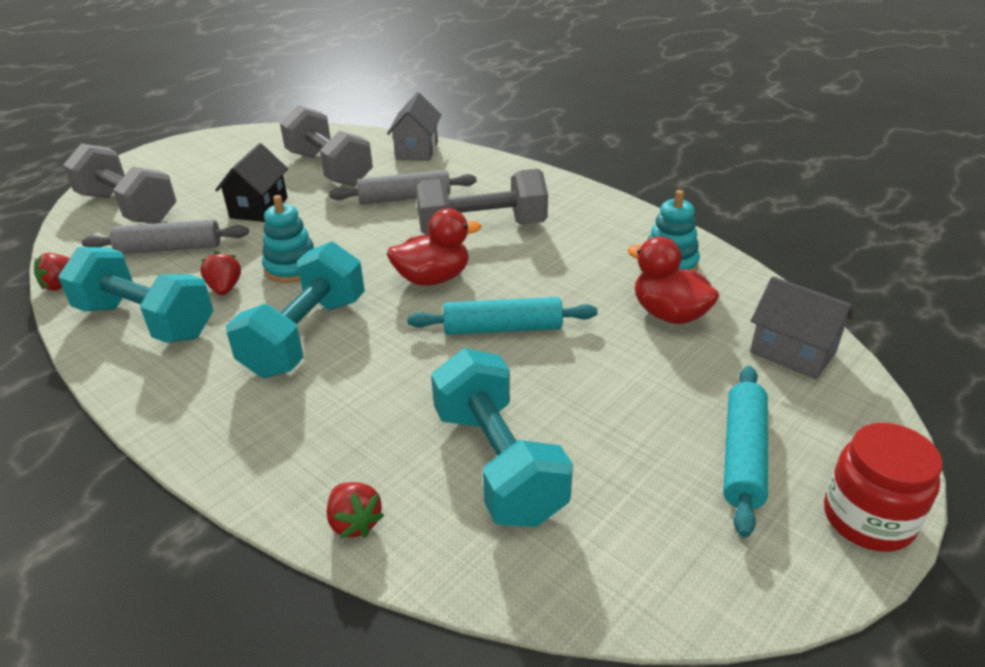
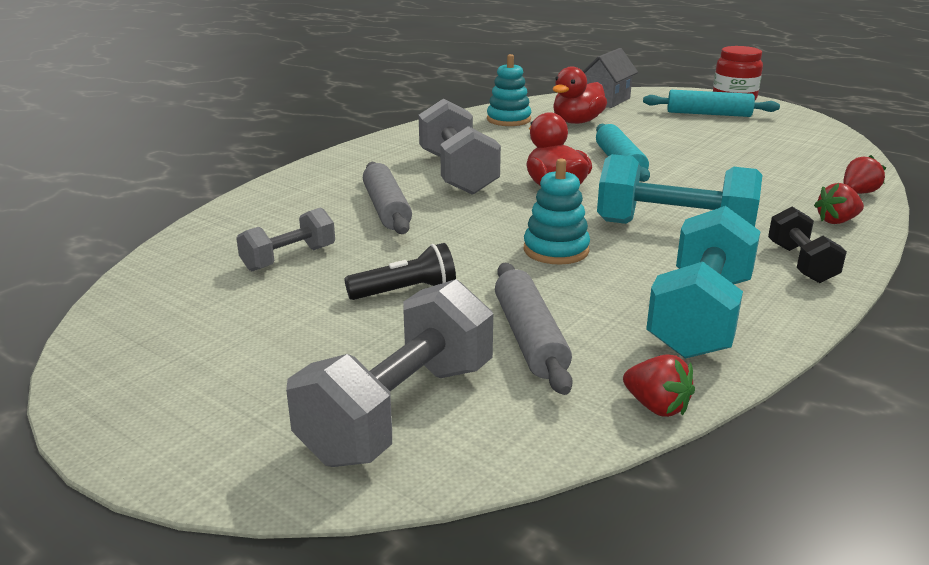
camera: 95 degrees left, 10 degrees down
red strawberry [200,251,241,295] -> red strawberry moved to [814,183,864,224]
black house [215,143,288,222] -> black flashlight [344,243,456,300]
grey dumbbell [280,105,373,186] -> grey dumbbell [236,207,335,271], size x0.57
grey house [387,92,441,161] -> none
turquoise dumbbell [431,348,573,527] -> none
none -> black dumbbell [768,207,847,283]

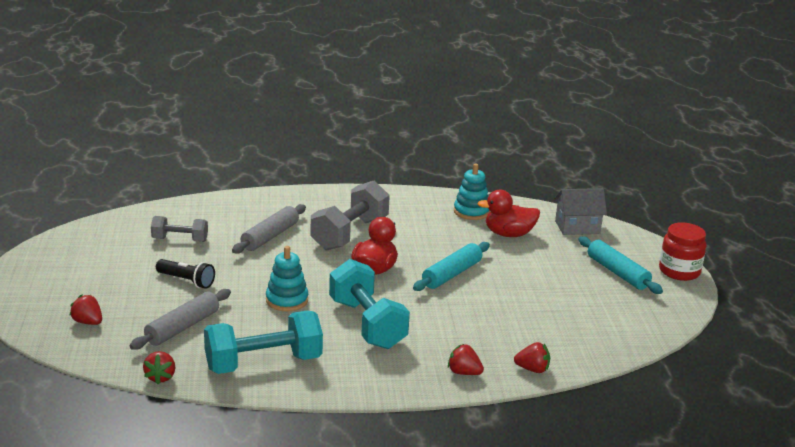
camera: 45 degrees right, 0 degrees up
grey dumbbell [286,279,493,467] -> red strawberry [69,295,102,325]
black dumbbell [768,207,847,283] -> none

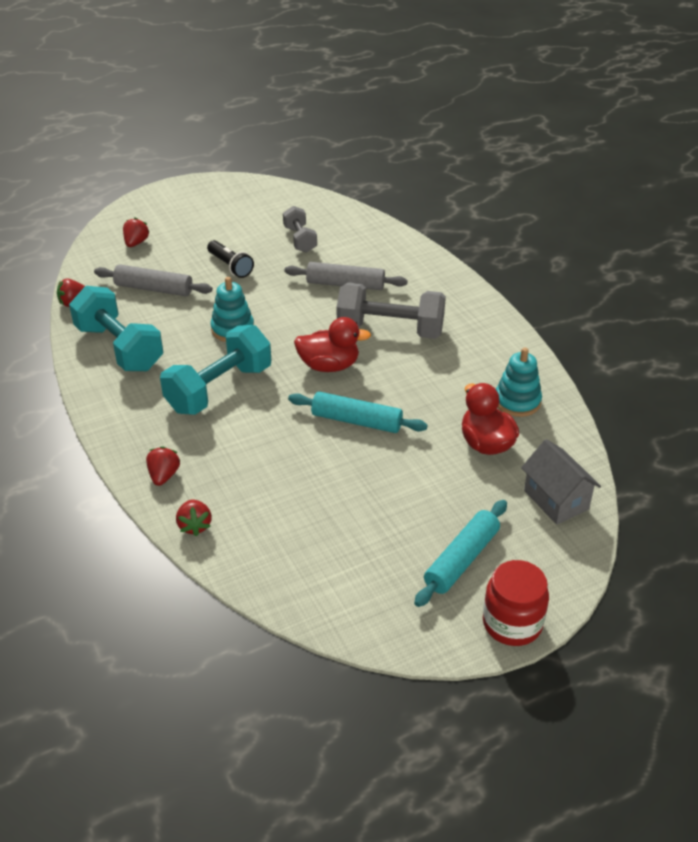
camera: 70 degrees right, 15 degrees up
black flashlight [156,259,215,289] -> black flashlight turned 45 degrees counterclockwise [207,240,254,278]

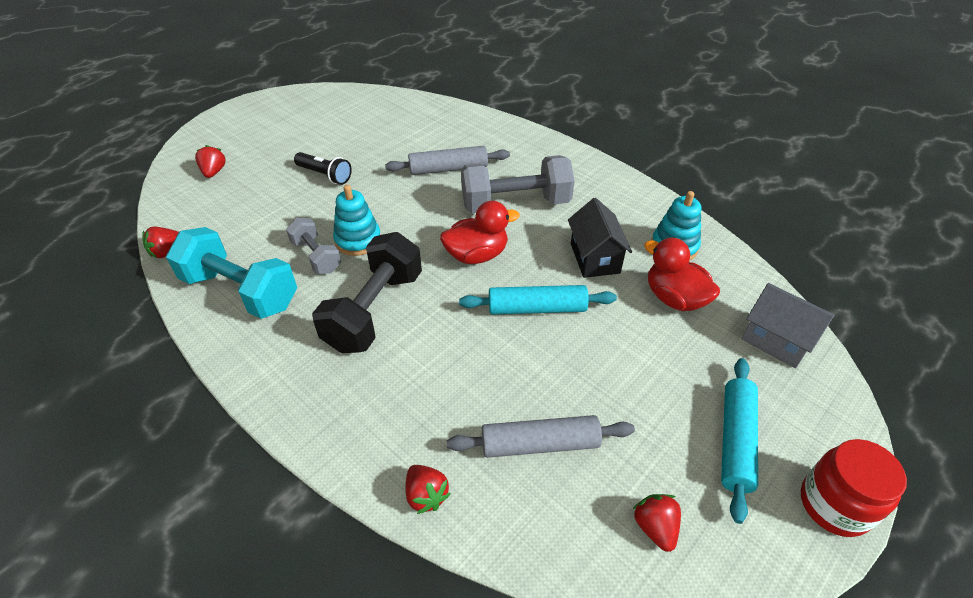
camera: 20 degrees left, 5 degrees up
grey rolling pin [94,264,212,296] -> grey rolling pin moved to [447,415,635,458]
red strawberry [146,446,180,486] -> red strawberry moved to [633,494,681,552]
turquoise dumbbell [160,325,271,415] -> black dumbbell [312,232,422,353]
grey dumbbell [283,206,317,253] -> grey dumbbell moved to [286,218,341,274]
none -> black house [568,198,632,278]

